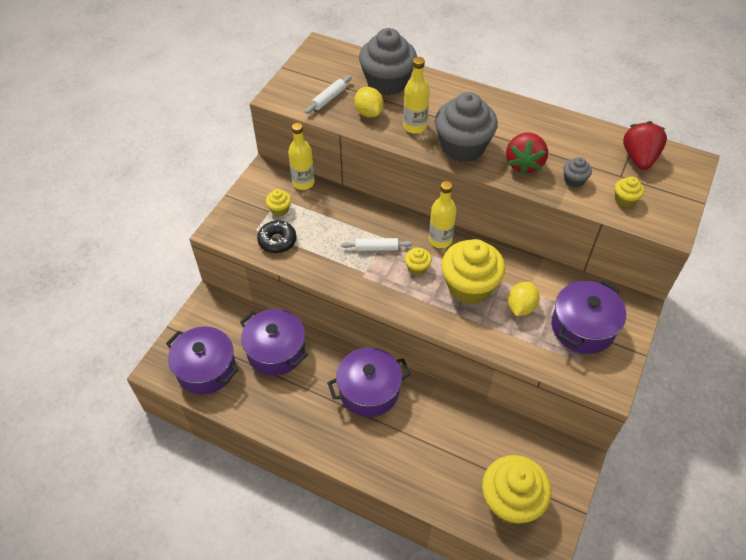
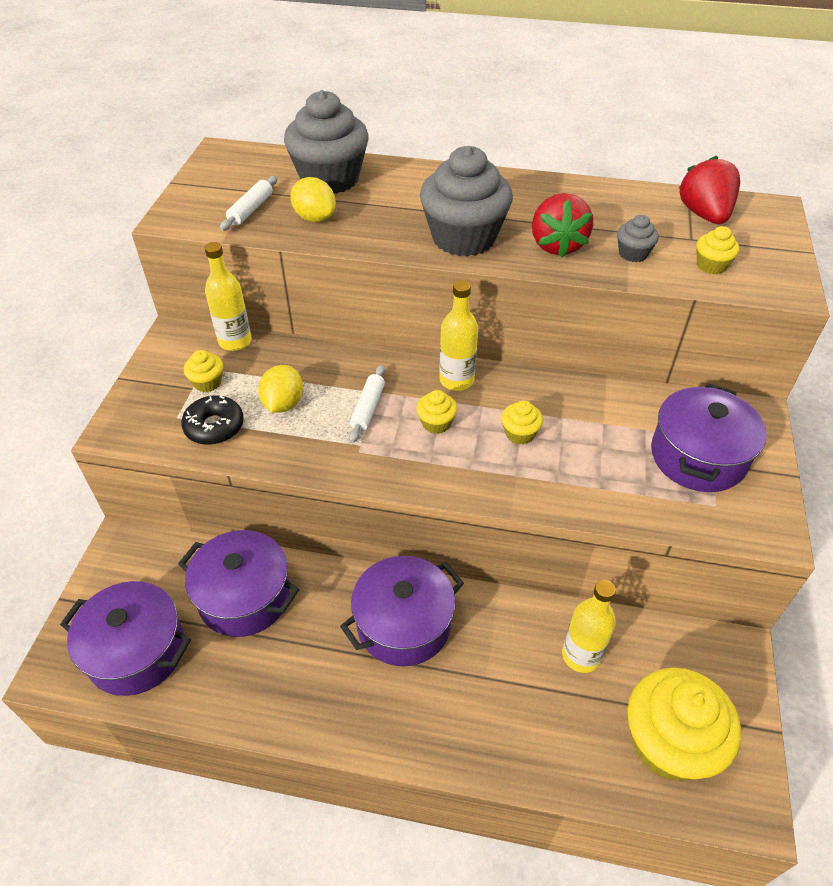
camera: 15 degrees left, 5 degrees down
white rolling pin [341,238,412,251] -> white rolling pin turned 60 degrees counterclockwise [349,365,385,443]
yellow bottle [403,57,430,134] -> yellow bottle moved to [562,580,616,673]
yellow cupcake [441,239,505,304] -> yellow cupcake [501,401,543,444], size x0.44
yellow lemon [508,282,540,316] -> yellow lemon moved to [258,365,303,413]

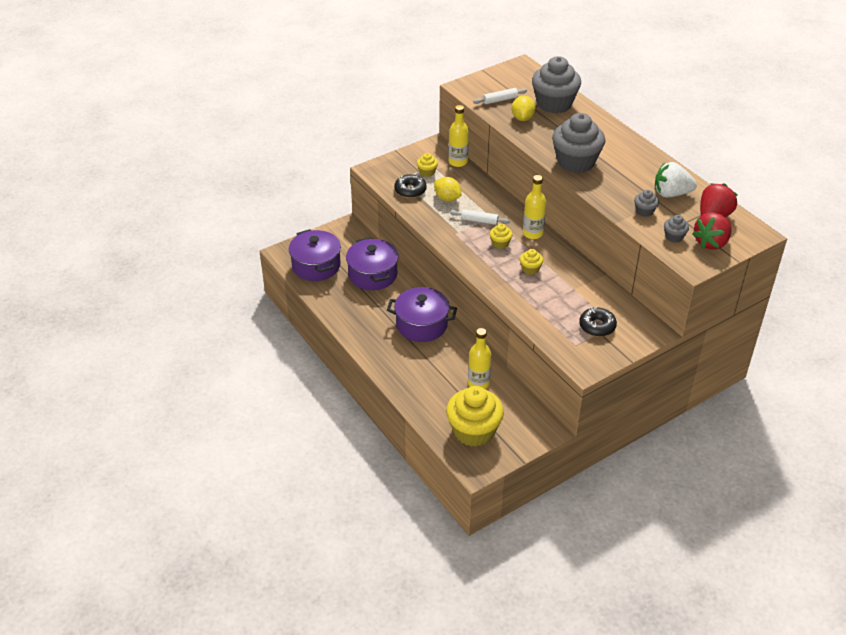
camera: 45 degrees right, 5 degrees down
yellow lemon [258,365,303,413] -> yellow lemon turned 75 degrees clockwise [434,177,461,201]
white rolling pin [349,365,385,443] -> white rolling pin turned 45 degrees clockwise [450,209,510,225]
red strawberry [532,193,593,257] -> red strawberry moved to [692,212,732,250]
purple pot [651,383,767,492] -> black donut [579,307,617,337]
yellow cupcake [697,226,740,274] -> grey cupcake [664,215,689,243]
none -> white strawberry [655,162,697,198]

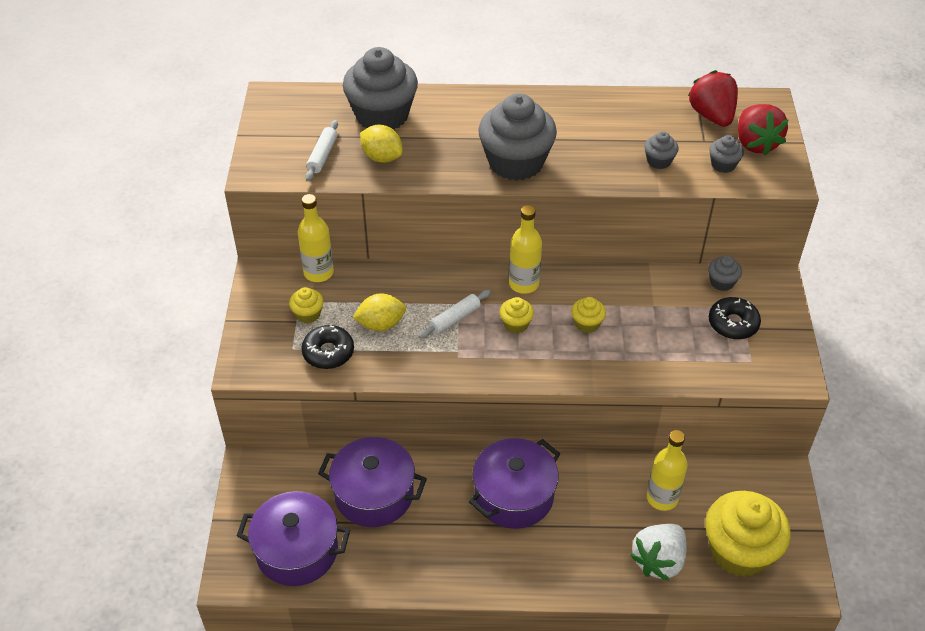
camera: 55 degrees left, 5 degrees up
white strawberry [655,162,697,198] -> white strawberry moved to [630,524,687,581]
none -> grey cupcake [708,255,742,291]

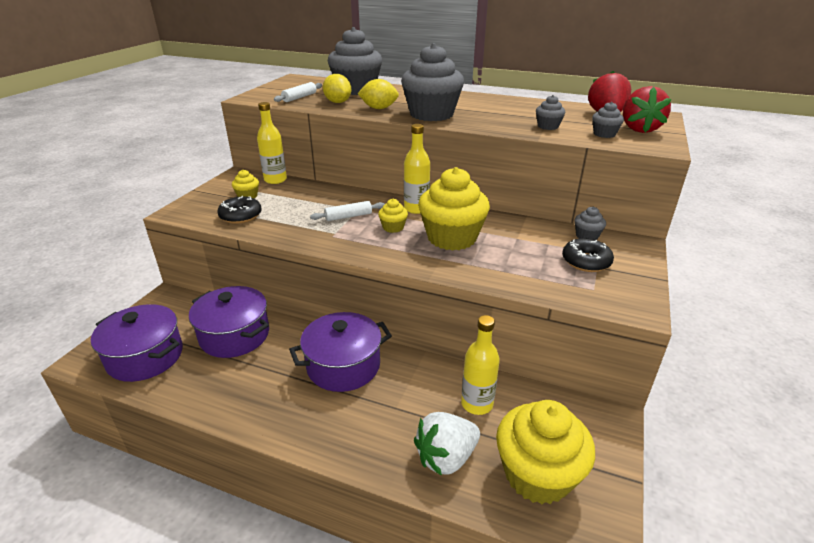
camera: 20 degrees right, 15 degrees down
yellow lemon [353,293,406,331] -> yellow lemon moved to [358,79,399,109]
yellow cupcake [571,297,606,333] -> yellow cupcake [418,167,490,251], size x2.27

